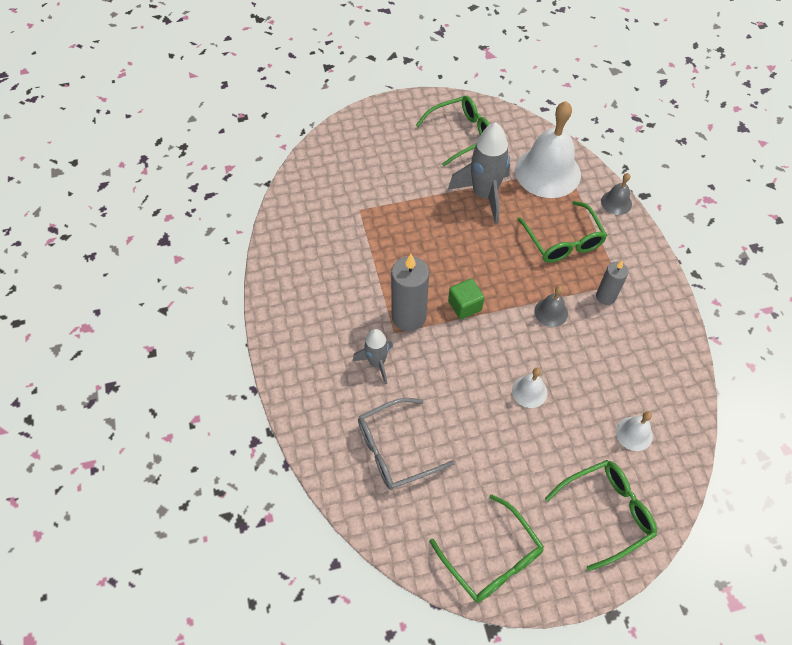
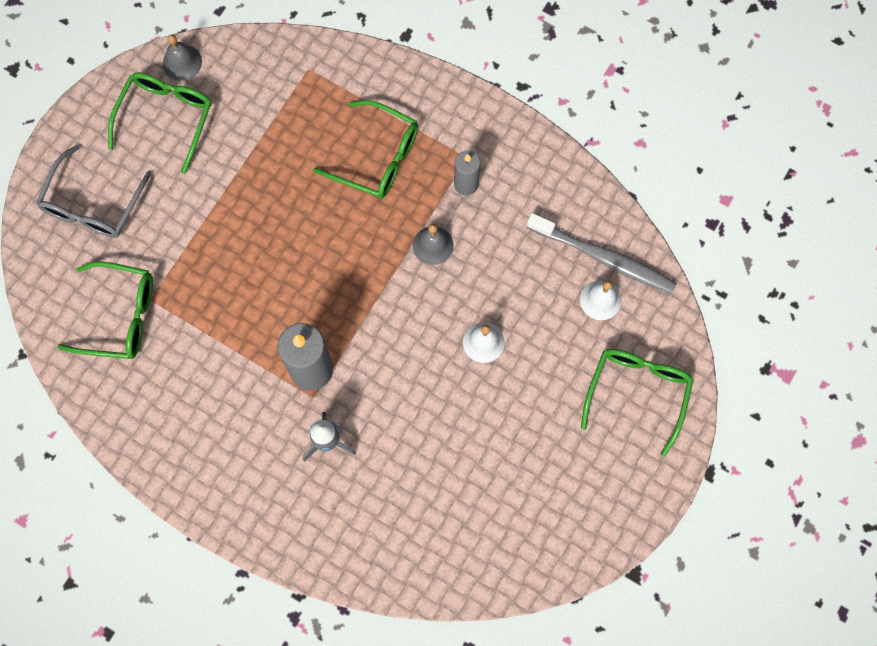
camera: 45 degrees left, 15 degrees up
grey glasses [358,398,455,490] -> grey glasses moved to [36,145,152,238]
green glasses [429,494,544,603] -> green glasses moved to [58,262,153,359]
grey rocket [448,122,510,224] -> none
green cube [448,279,484,319] -> none
white bell [515,101,581,198] -> none
grey bell [601,173,632,215] -> grey bell moved to [163,34,202,81]
none -> grey toothbrush [527,213,677,294]

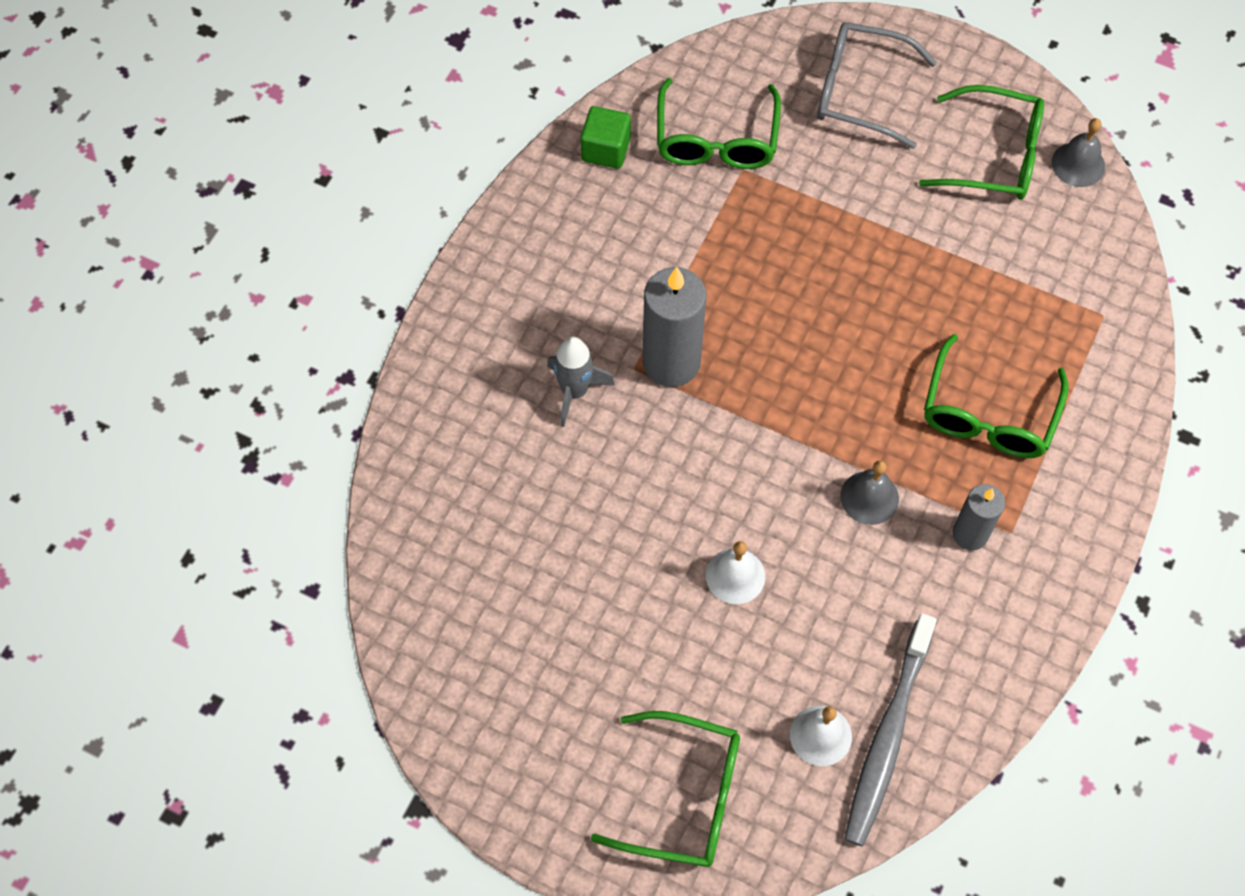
camera: 85 degrees right, 10 degrees down
none -> green cube [581,106,631,169]

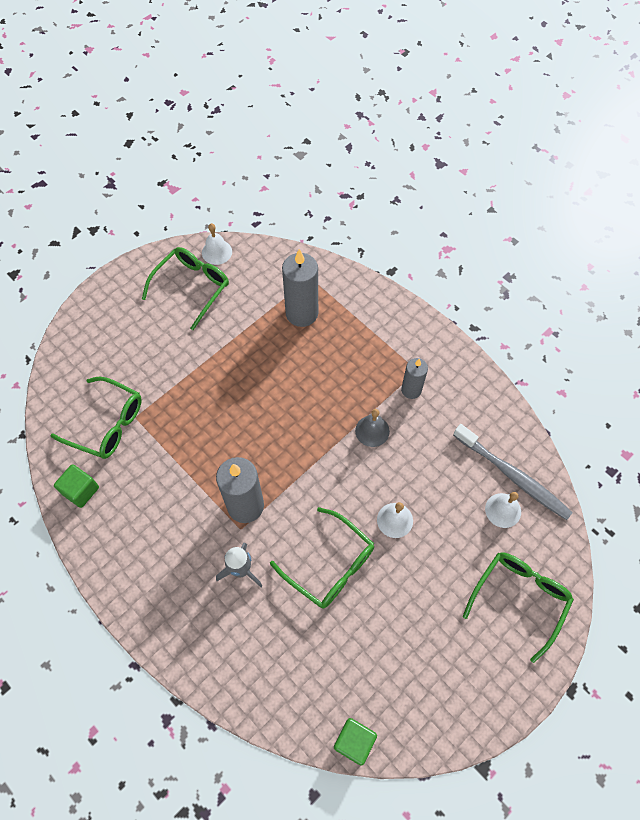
camera: 70 degrees left, 0 degrees up
grey glasses [817,22,937,149] -> none
green glasses [924,334,1069,458] -> green glasses moved to [270,507,374,609]
grey bell [1052,118,1105,187] -> white bell [202,223,232,265]
none -> grey candle [282,249,318,327]
none -> green cube [334,718,377,766]

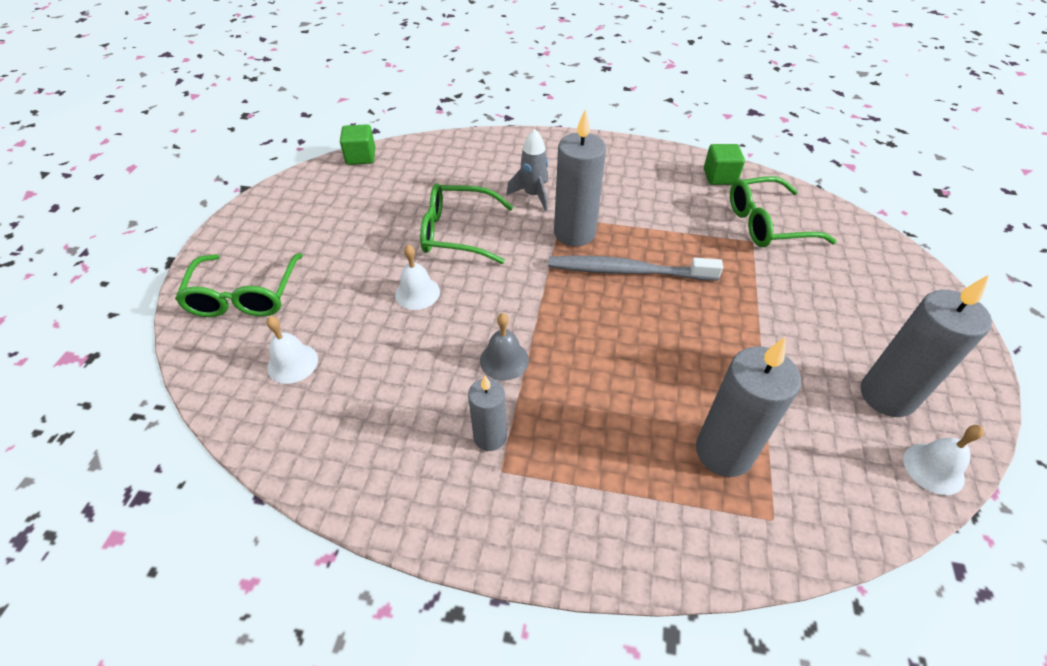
camera: 145 degrees right, 15 degrees down
green glasses [142,247,229,330] -> grey candle [861,275,992,417]
grey toothbrush [453,424,573,520] -> grey toothbrush moved to [548,256,723,280]

